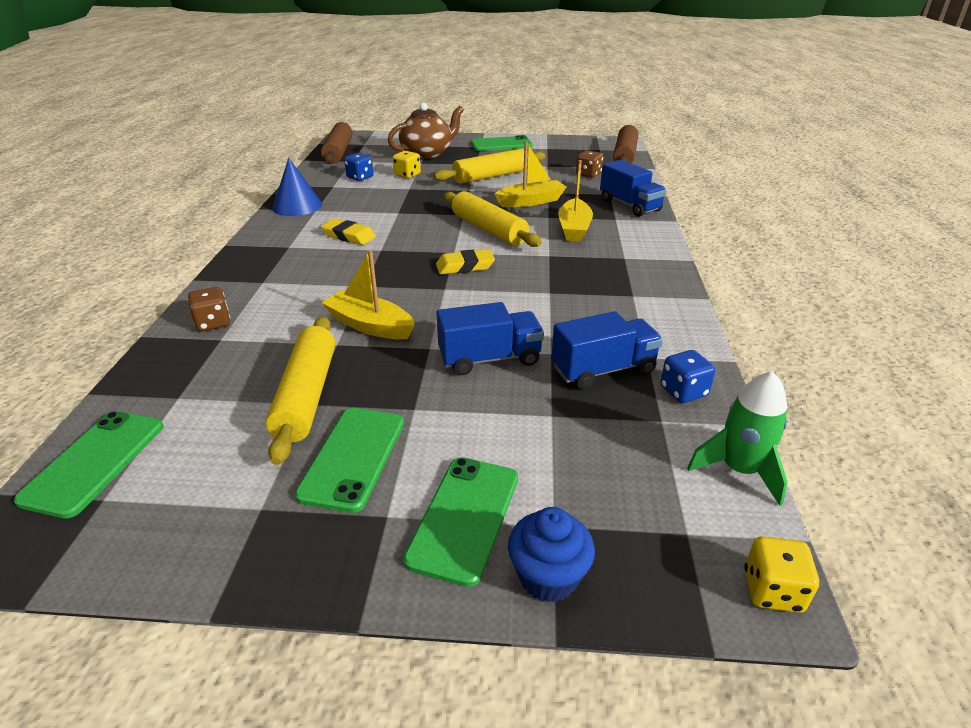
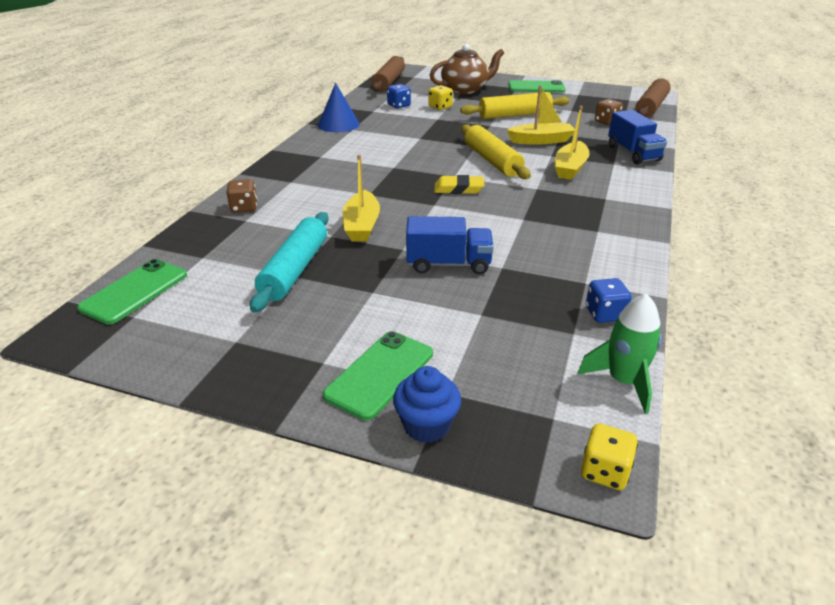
camera: 15 degrees right, 0 degrees up
yellow rolling pin [265,316,335,465] -> turquoise rolling pin [250,212,329,312]
green phone [295,408,404,513] -> none
yellow eraser [321,218,376,245] -> none
yellow boat [322,250,415,339] -> yellow boat turned 135 degrees counterclockwise [342,154,380,242]
blue truck [551,311,663,390] -> none

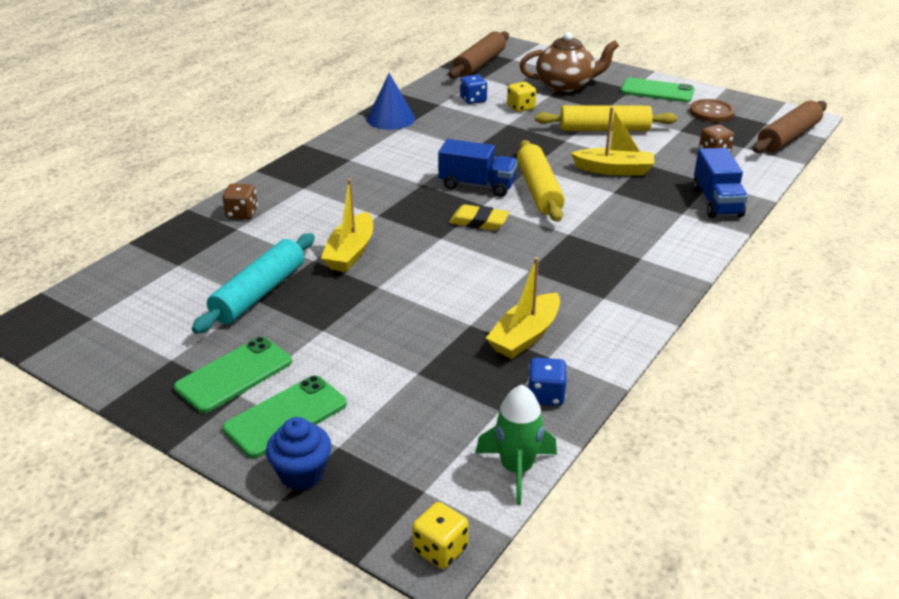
camera: 15 degrees right, 0 degrees up
green phone [77,259,187,324] -> green phone moved to [174,337,292,413]
blue truck [406,216,494,274] -> blue truck moved to [438,139,518,197]
yellow boat [555,106,590,180] -> yellow boat moved to [486,257,560,359]
none -> brown button [690,99,735,122]

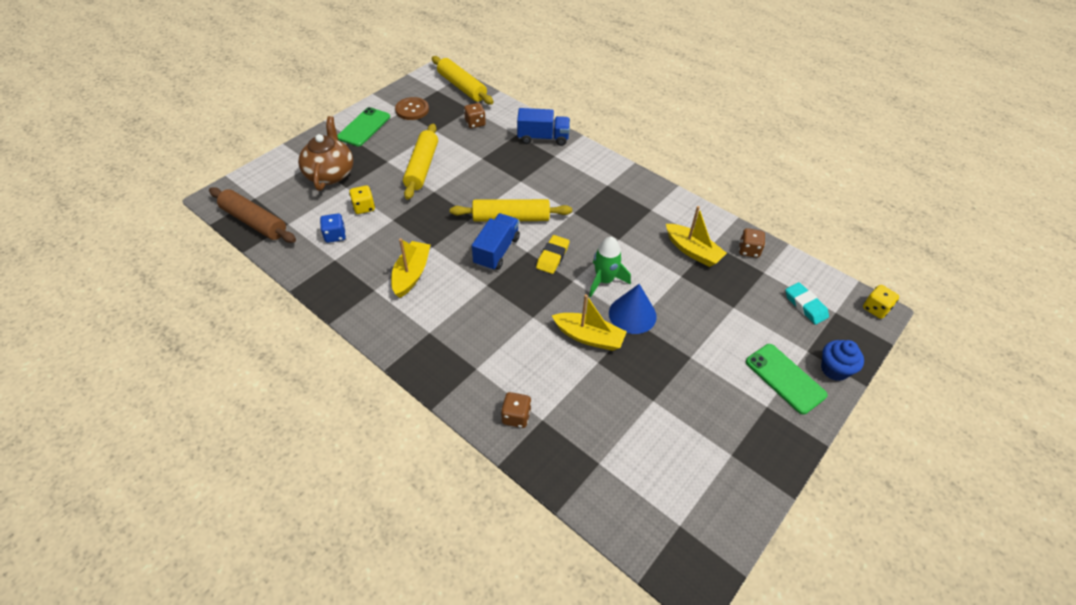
camera: 85 degrees left, 15 degrees up
green phone [174,337,292,413] -> none
turquoise rolling pin [192,233,315,334] -> none
blue cone [367,73,415,130] -> blue cone moved to [609,284,657,334]
green rocket [476,385,557,505] -> green rocket moved to [589,237,631,297]
blue dice [528,358,567,406] -> brown dice [739,228,765,258]
yellow boat [571,107,654,175] -> yellow boat moved to [391,238,431,298]
brown rolling pin [753,101,827,153] -> yellow rolling pin [432,56,494,105]
none -> turquoise eraser [785,282,829,325]

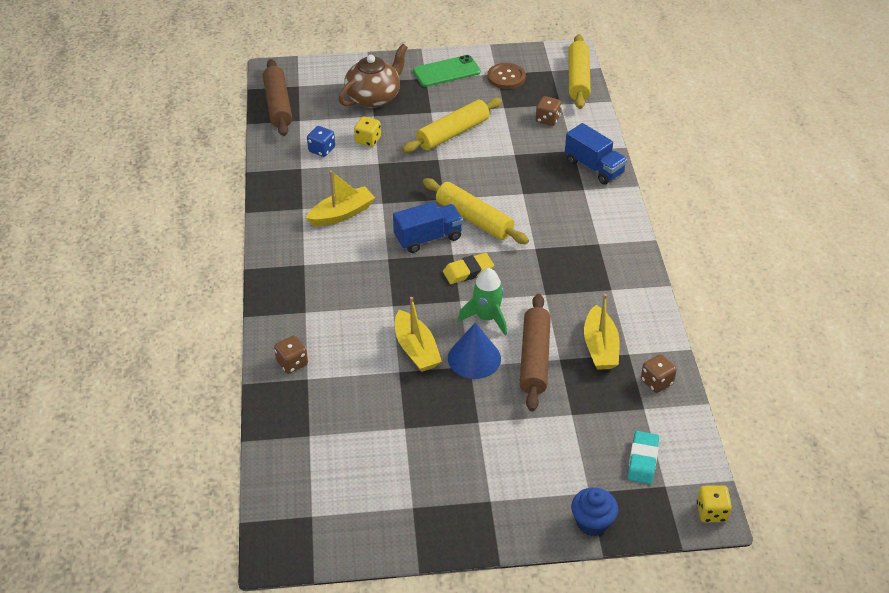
camera: 45 degrees right, 5 degrees down
green phone [746,344,828,415] -> none
none -> brown rolling pin [520,294,551,411]

